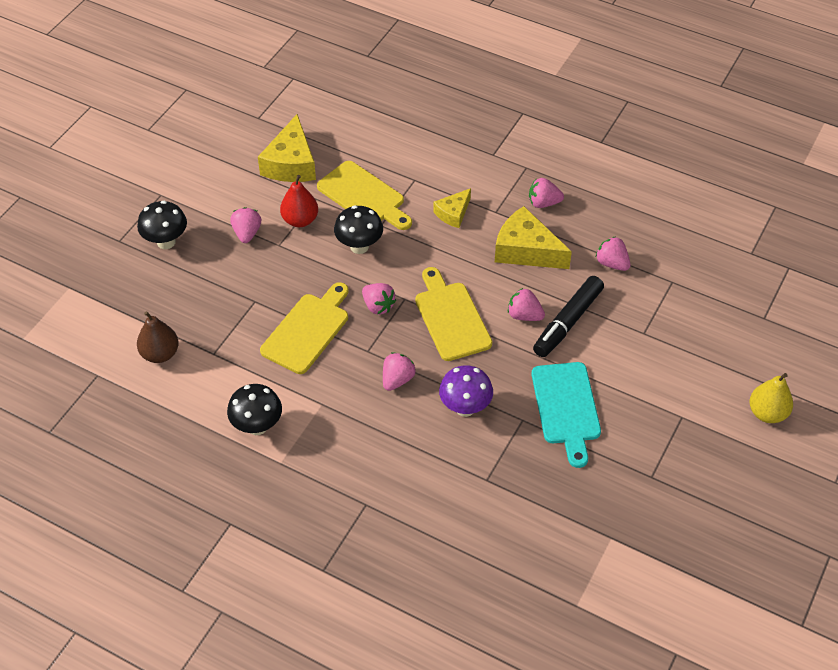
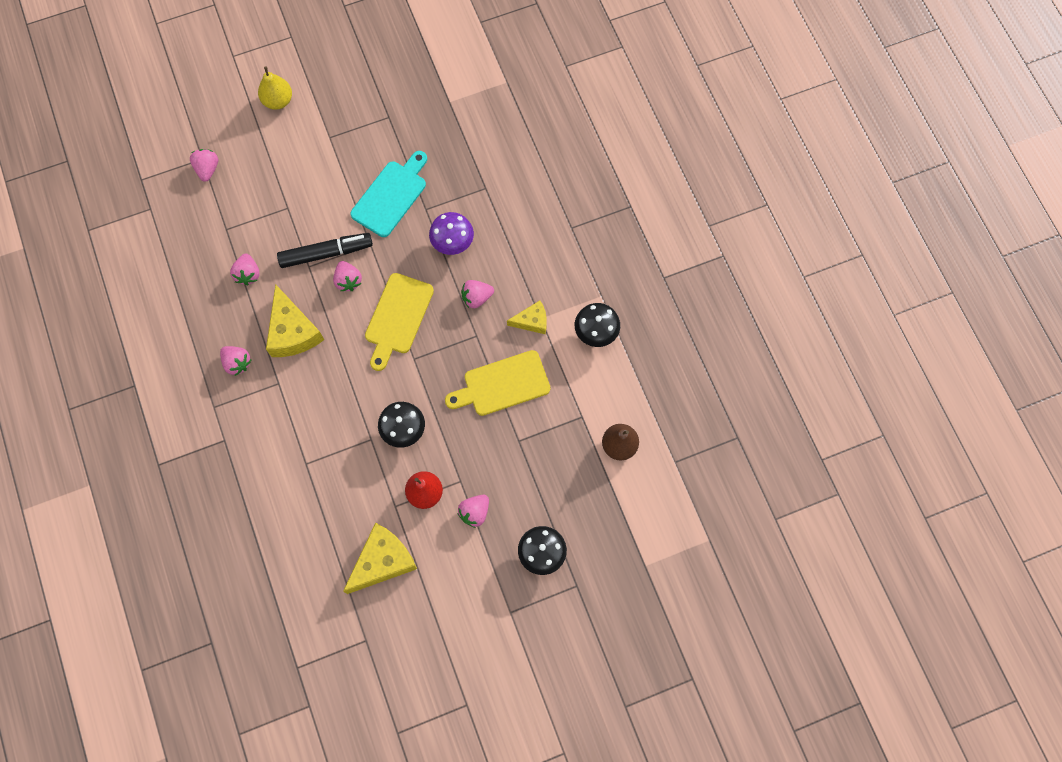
camera: 140 degrees left, 20 degrees up
yellow cutting board [317,161,412,230] -> none
pink strawberry [362,283,396,315] -> pink strawberry moved to [190,149,218,182]
yellow cheese [433,188,471,228] -> yellow cheese moved to [507,301,547,334]

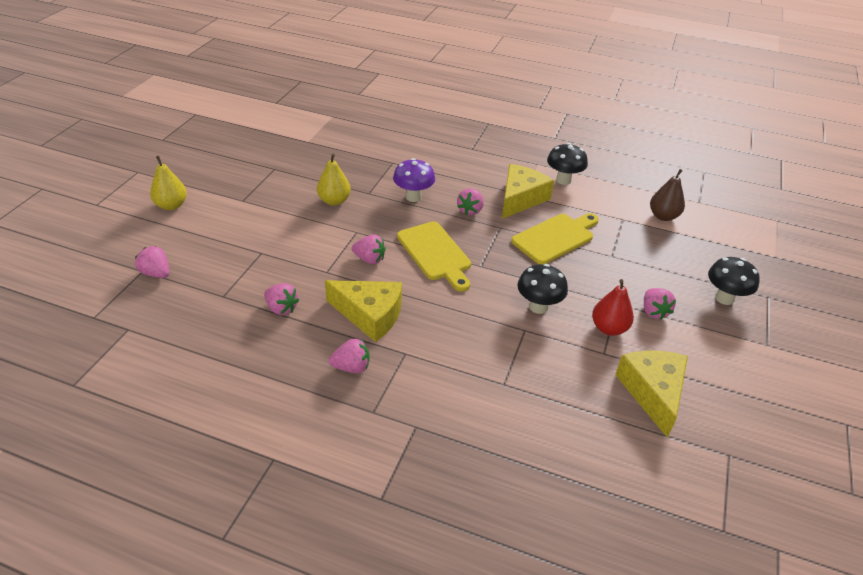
camera: 50 degrees left, 30 degrees down
black marker [277,233,373,268] -> none
turquoise cutting board [350,151,427,237] -> yellow pear [317,154,351,206]
yellow cutting board [445,350,551,416] -> yellow cutting board turned 150 degrees counterclockwise [511,213,599,264]
yellow cheese [507,301,547,334] -> yellow cheese [502,164,554,219], size x1.73

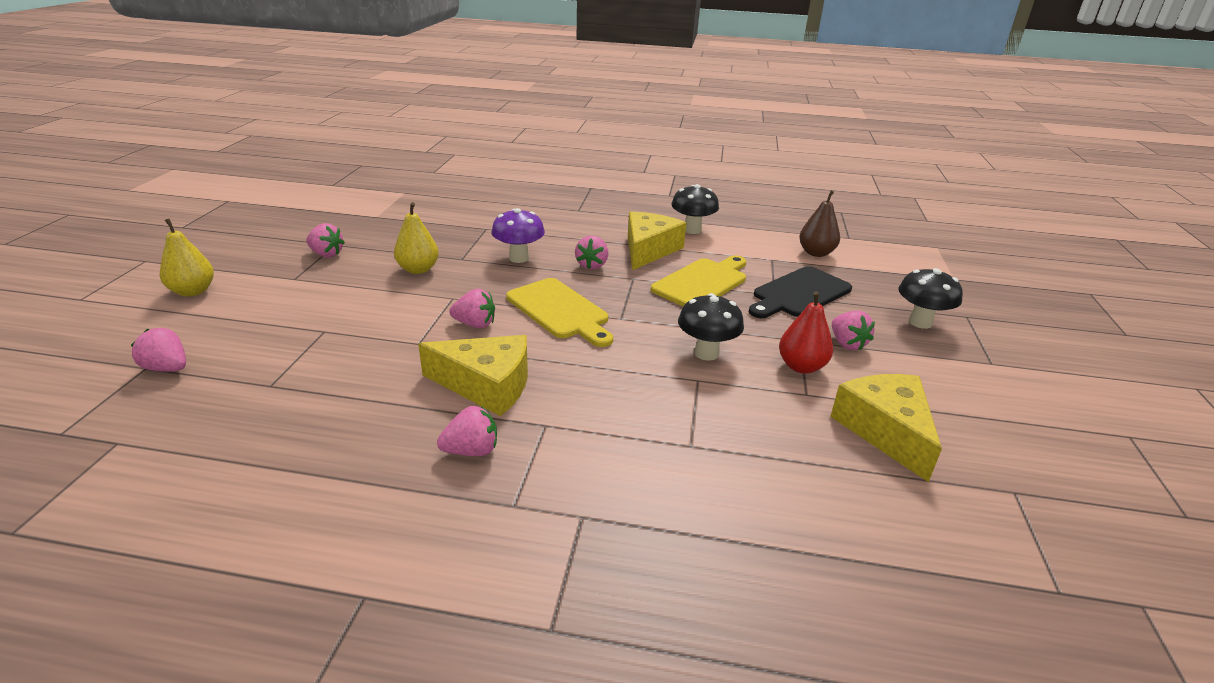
camera: 10 degrees left, 10 degrees down
pink strawberry [264,283,299,315] -> pink strawberry moved to [306,223,345,257]
none -> black cutting board [749,266,852,318]

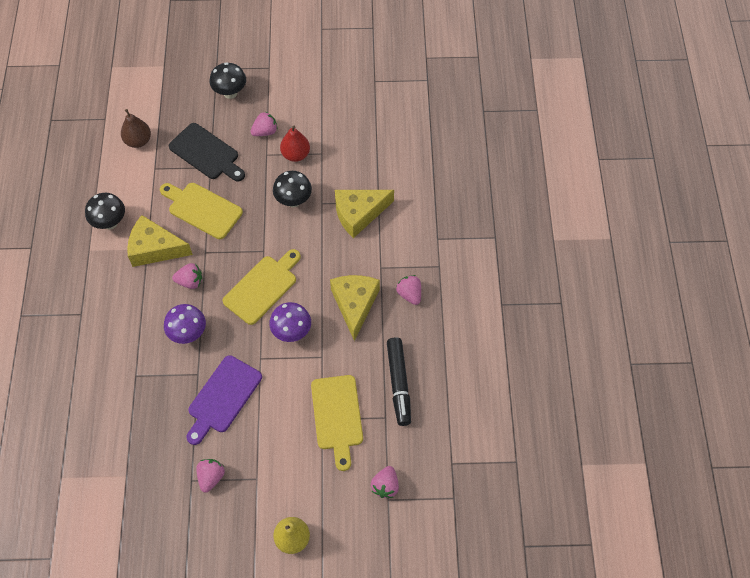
camera: 100 degrees left, 30 degrees up
yellow pear [394,202,439,274] -> purple cutting board [187,355,262,445]
pink strawberry [449,289,495,328] -> purple mushroom [269,302,311,342]
yellow cheese [830,374,942,482] -> yellow cheese moved to [335,190,394,238]
none -> yellow cutting board [311,375,363,471]
none -> black marker [387,337,411,426]

